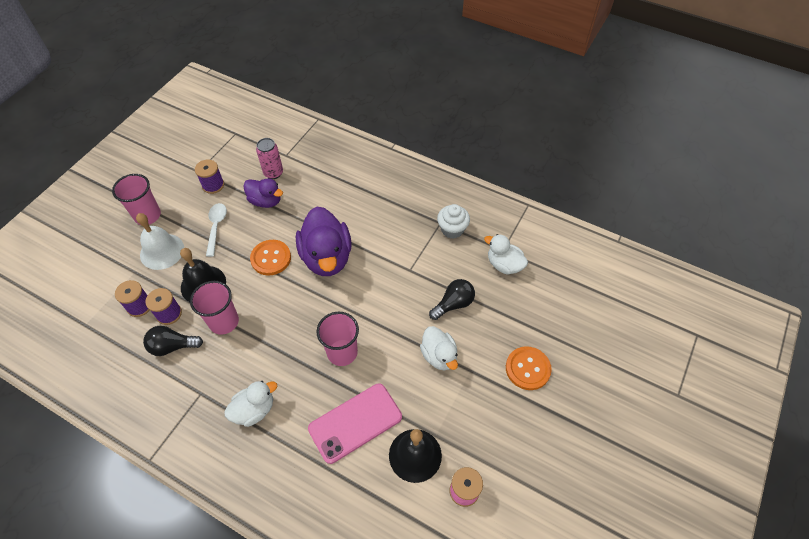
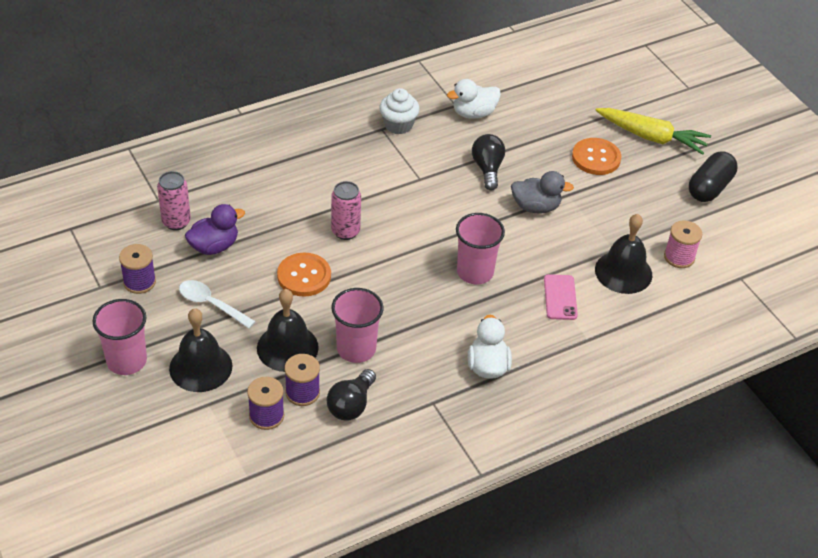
camera: 60 degrees left, 10 degrees down
white bell [136,213,184,270] -> black bell [169,308,232,392]
purple duck [296,206,352,276] -> pink can [331,181,361,240]
pink phone [308,384,402,464] -> pink phone [544,274,578,320], size x0.57
white duck [420,326,458,370] -> grey duck [511,171,574,213]
none -> yellow carrot [595,108,711,155]
none -> black capsule [689,151,738,202]

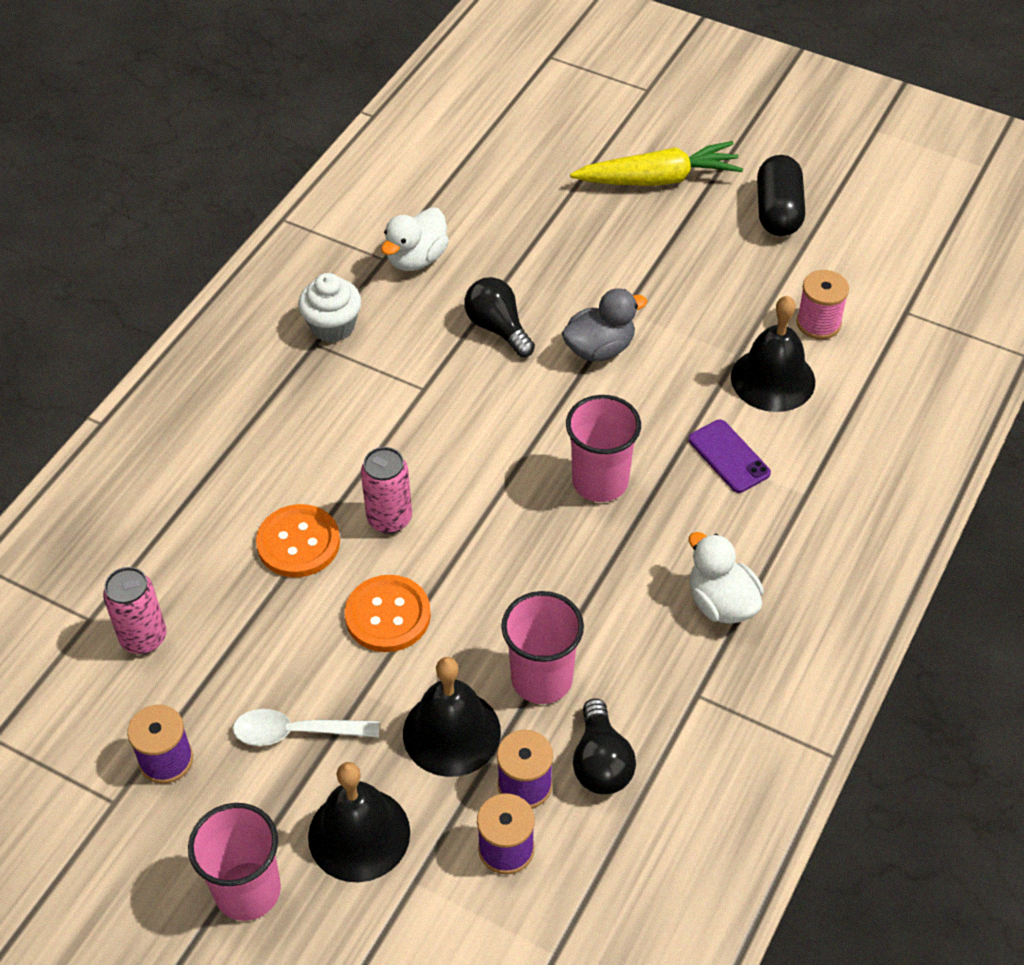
camera: 30 degrees left, 5 degrees up
purple duck [185,204,245,255] -> none
pink phone [544,274,578,320] -> purple phone [688,419,771,493]
orange button [572,138,621,175] -> orange button moved to [256,504,340,577]

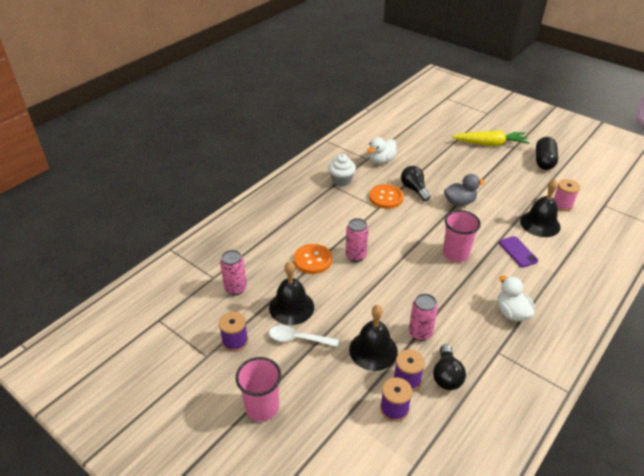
camera: 10 degrees right, 10 degrees down
black bell [308,762,410,882] -> black bell moved to [269,261,314,325]
orange button [345,575,431,652] -> orange button moved to [369,184,404,209]
pink cup [501,591,584,704] -> pink can [409,294,438,341]

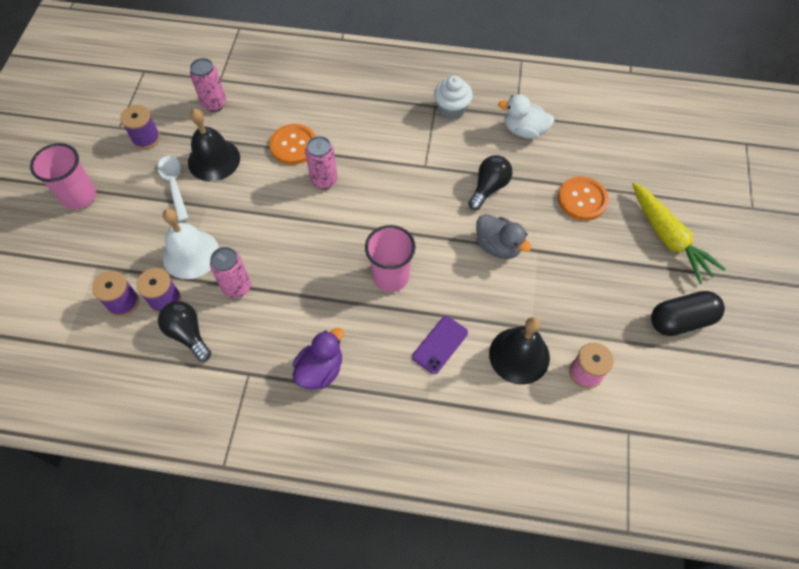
camera: 60 degrees right, 20 degrees up
black bell [349,305,398,371] -> white bell [163,209,219,279]
orange button [369,184,404,209] -> orange button moved to [558,176,609,221]
black light bulb [433,344,466,390] -> black light bulb turned 75 degrees clockwise [158,301,211,361]
white duck [498,276,535,321] -> purple duck [293,328,344,390]

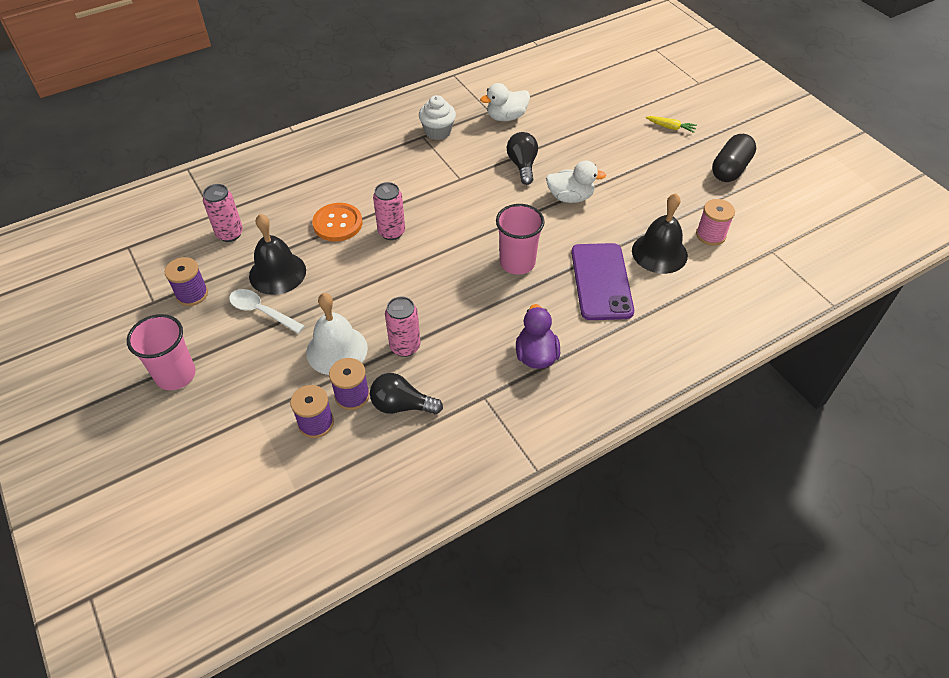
camera: 40 degrees left, 10 degrees down
purple phone [412,316,468,374] -> purple phone [571,243,634,320], size x1.74
grey duck [476,214,532,259] -> white duck [546,161,606,203]
orange button [558,176,609,221] -> none
yellow carrot [632,183,726,284] -> yellow carrot [646,116,697,133], size x0.47

